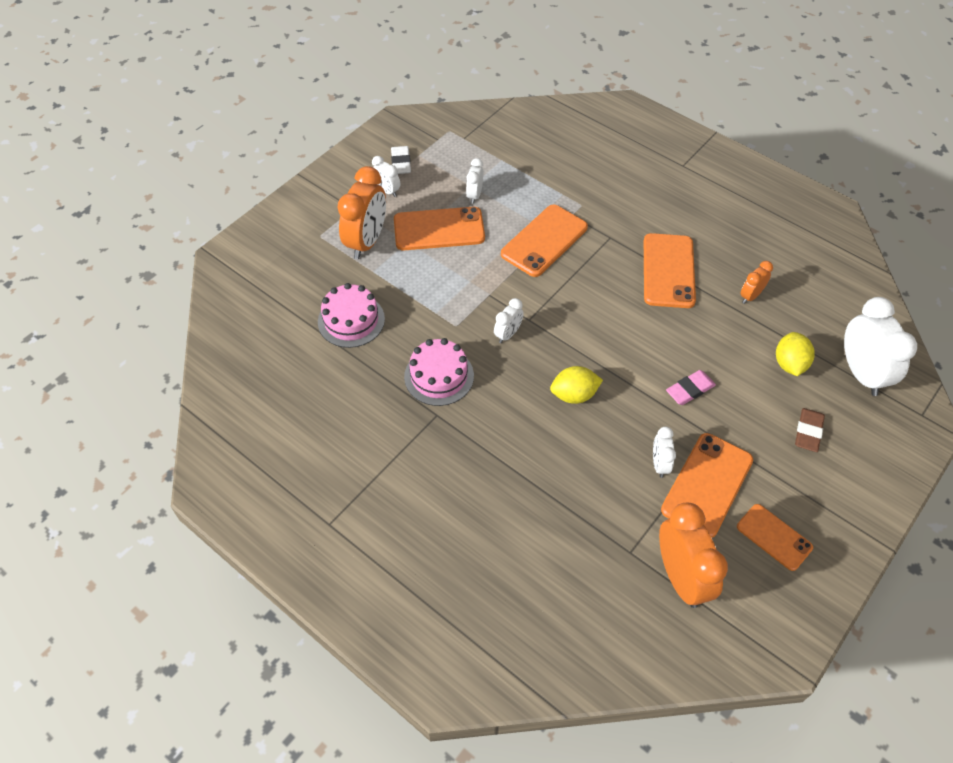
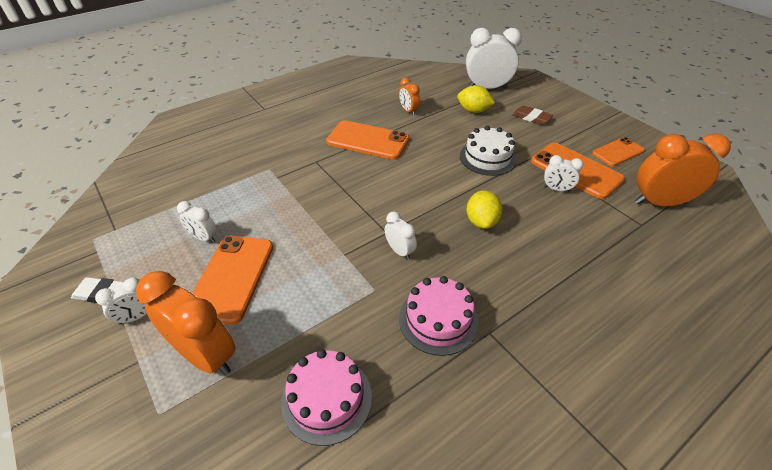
camera: 75 degrees left, 10 degrees down
orange phone [501,205,588,277] -> none
pink eraser [666,370,716,405] -> white cake [460,126,517,176]

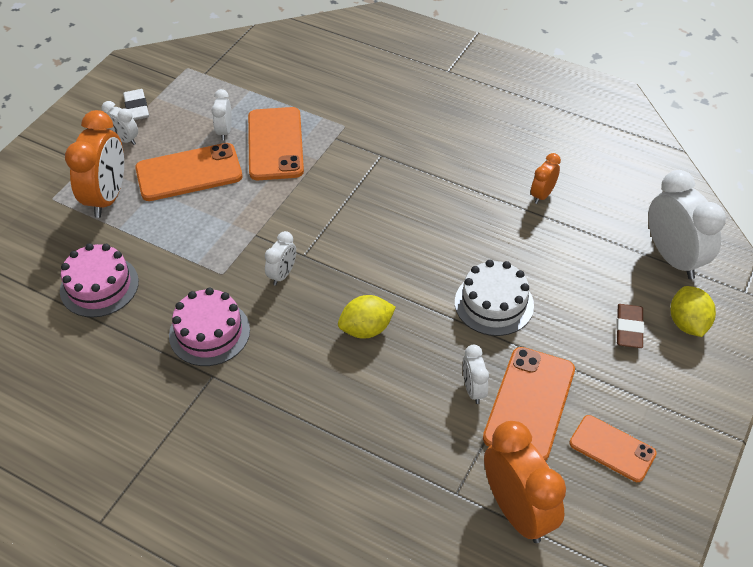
camera: 65 degrees right, 5 degrees up
orange phone [326,120,409,160] -> orange phone moved to [248,107,304,180]
yellow lemon [457,85,495,113] -> yellow lemon moved to [670,286,716,337]

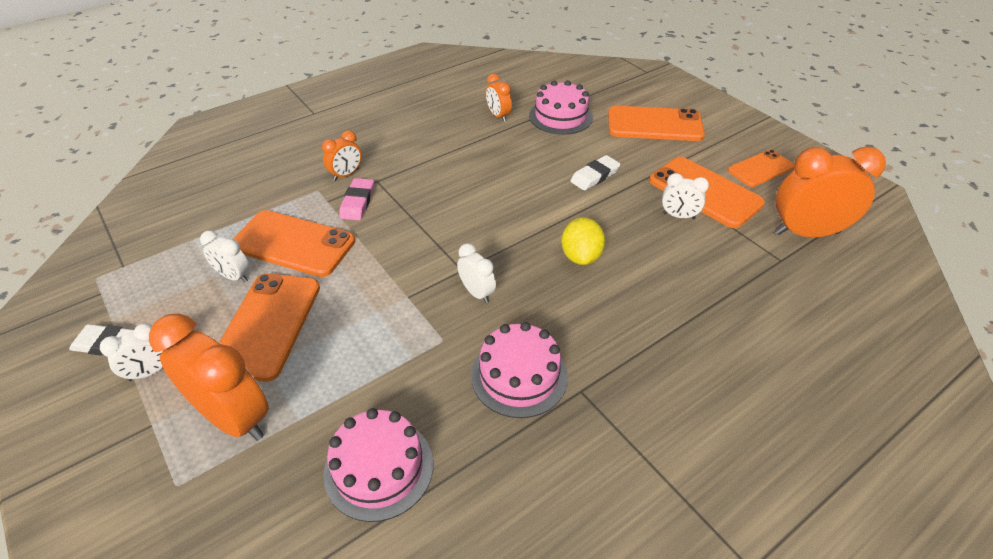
camera: 65 degrees left, 5 degrees down
white cake [455,260,534,336] -> white eraser [570,155,621,191]
brown eraser [616,304,644,348] -> orange phone [608,106,705,141]
white clock [648,170,726,279] -> none
yellow lemon [670,286,716,337] -> none
none -> orange clock [322,130,362,181]
none -> pink eraser [339,178,374,221]
none -> pink cake [529,80,593,135]

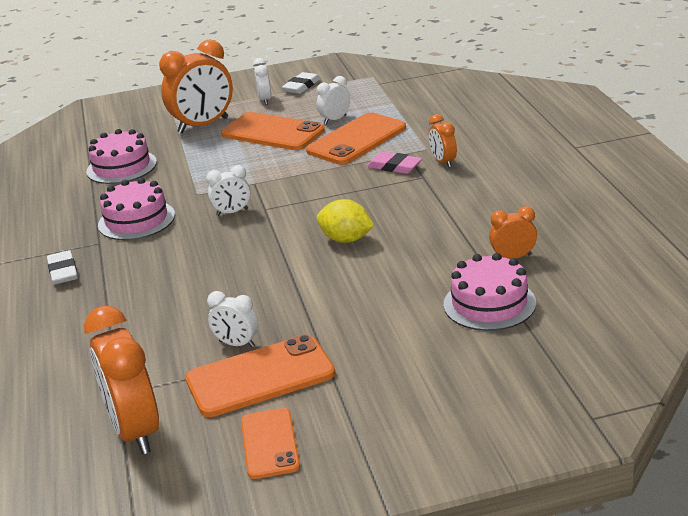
camera: 115 degrees right, 15 degrees down
yellow lemon [561,217,605,265] -> yellow lemon moved to [317,199,374,243]
white eraser [570,155,621,191] -> white eraser moved to [47,250,78,284]
orange phone [608,106,705,141] -> none
white clock [662,173,709,219] -> white clock turned 105 degrees counterclockwise [207,291,258,347]
orange clock [775,146,886,238] -> orange clock turned 135 degrees clockwise [84,306,159,454]

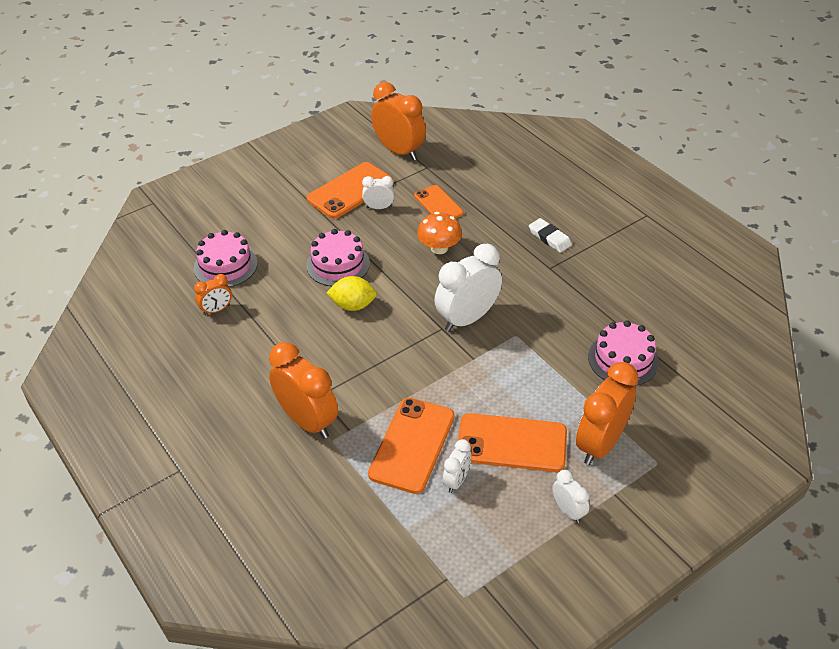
camera: 155 degrees right, 15 degrees up
pink cake [98,178,175,240] -> pink cake moved to [306,229,370,287]
white clock [206,165,250,216] -> white clock [434,244,502,332], size x1.98
orange phone [241,408,300,479] -> orange phone moved to [414,185,463,218]
white eraser [282,72,321,94] -> none
pink eraser [367,152,422,174] -> none
orange clock [429,114,457,168] -> orange clock [269,342,338,438], size x1.98
none -> orange mushroom [417,212,462,254]

